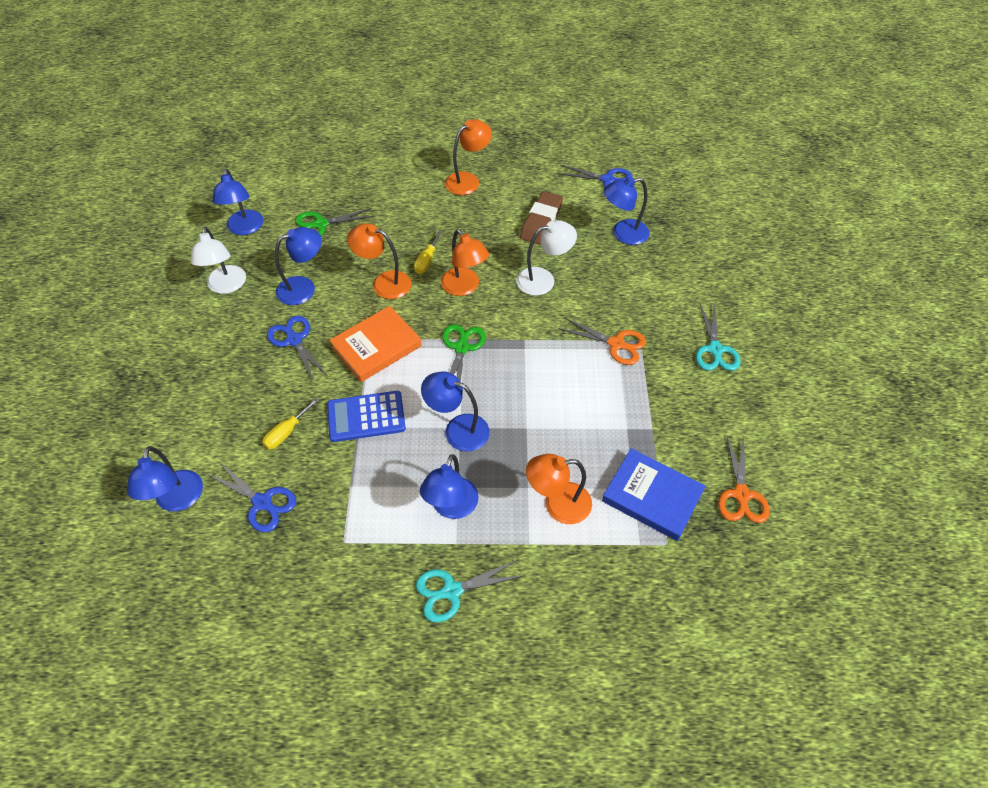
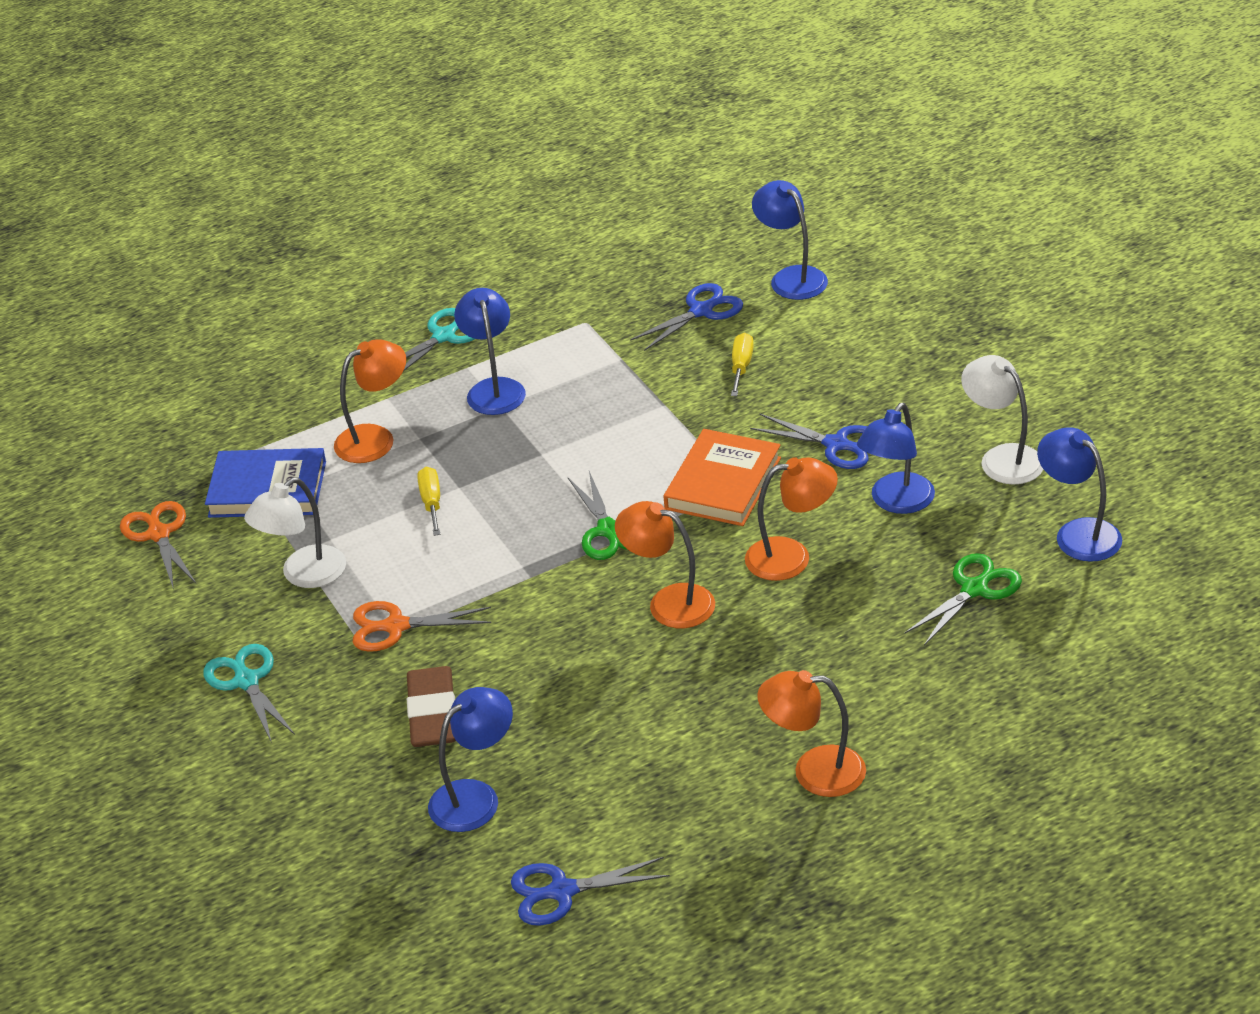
camera: 155 degrees right, 15 degrees down
blue scissors [207,463,296,532] -> blue scissors turned 135 degrees clockwise [630,283,743,351]
blue calculator [327,391,406,442] -> none
yellow screwdriver [414,230,443,274] -> yellow screwdriver moved to [417,467,440,536]
blue lamp [421,372,490,451] -> none
orange lamp [445,119,492,195] -> orange lamp turned 75 degrees clockwise [757,670,866,797]
white lamp [516,220,577,296] -> white lamp moved to [244,478,346,588]
brown eraser [520,191,563,245] -> brown eraser moved to [407,666,456,747]

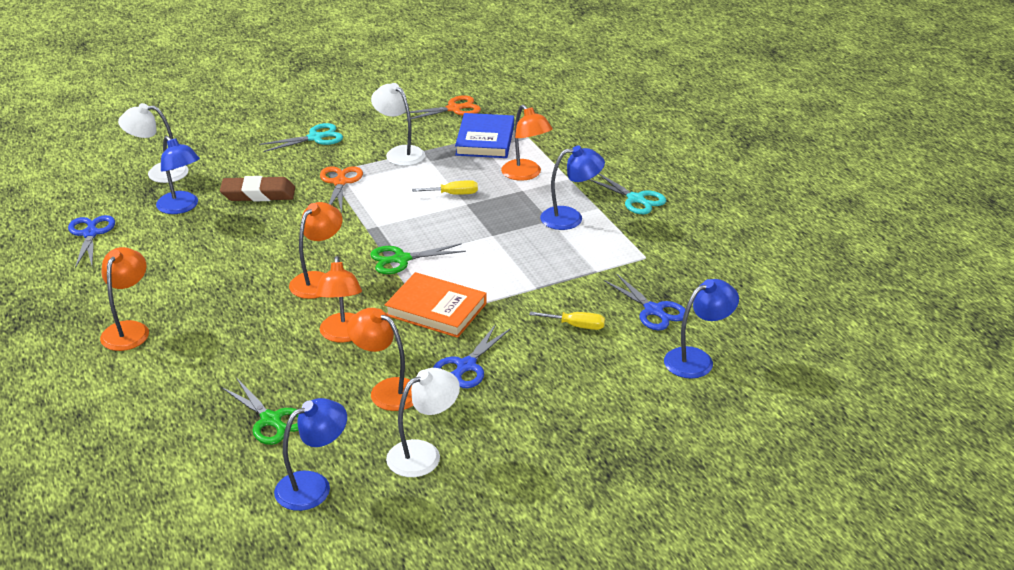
camera: 90 degrees right, 5 degrees down
blue lamp [857,403,935,514] -> orange lamp [347,308,413,411]
none -> white lamp [118,103,189,183]

